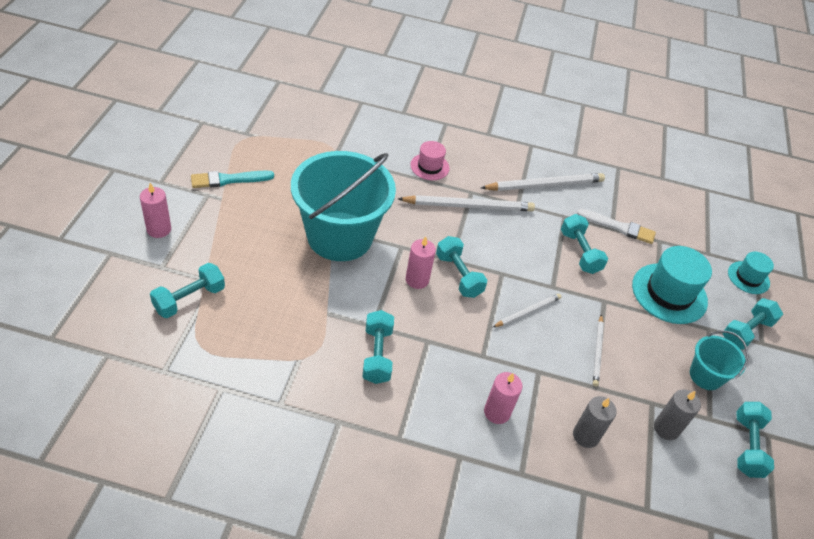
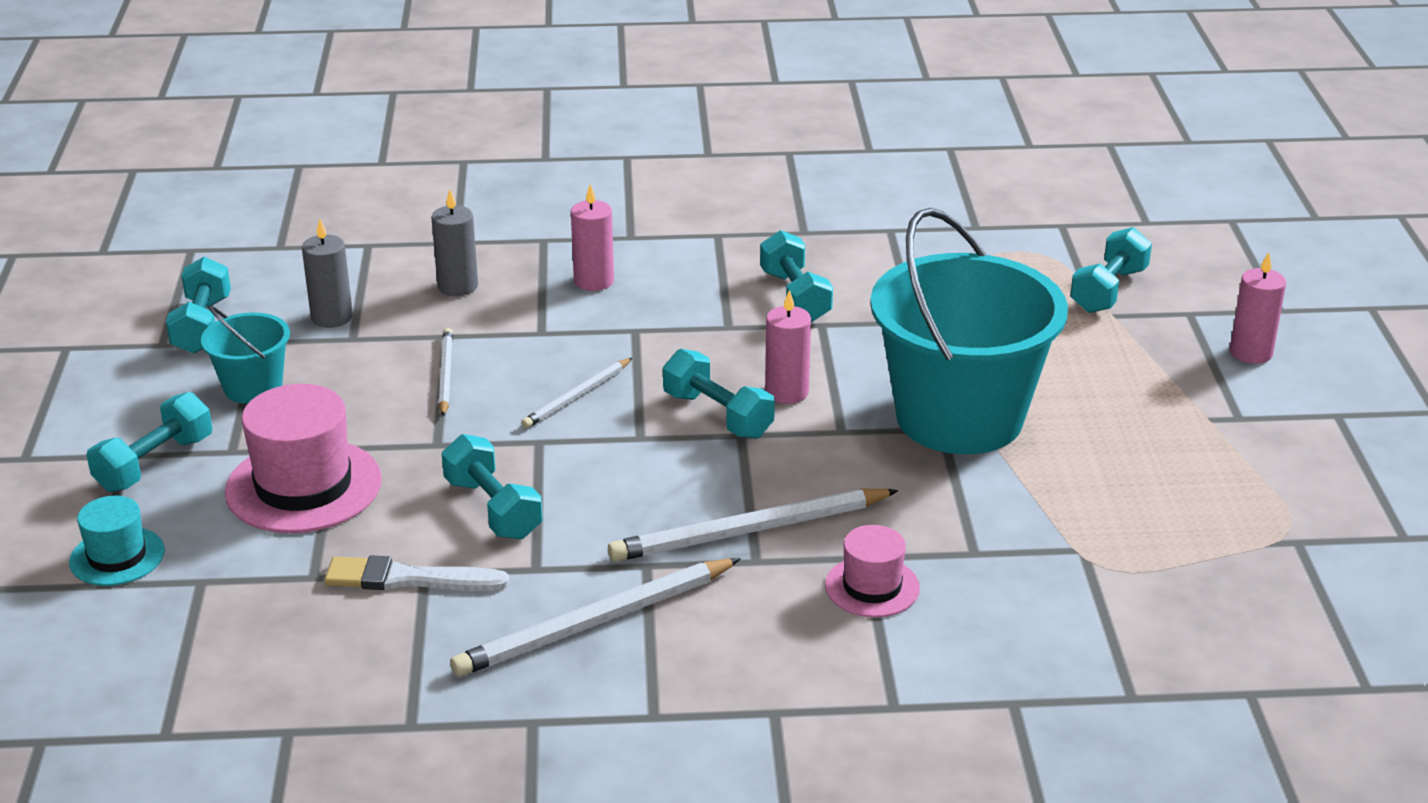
camera: 170 degrees right, 15 degrees down
turquoise brush [191,171,274,188] -> none
turquoise hat [632,246,712,324] -> pink hat [225,384,382,533]

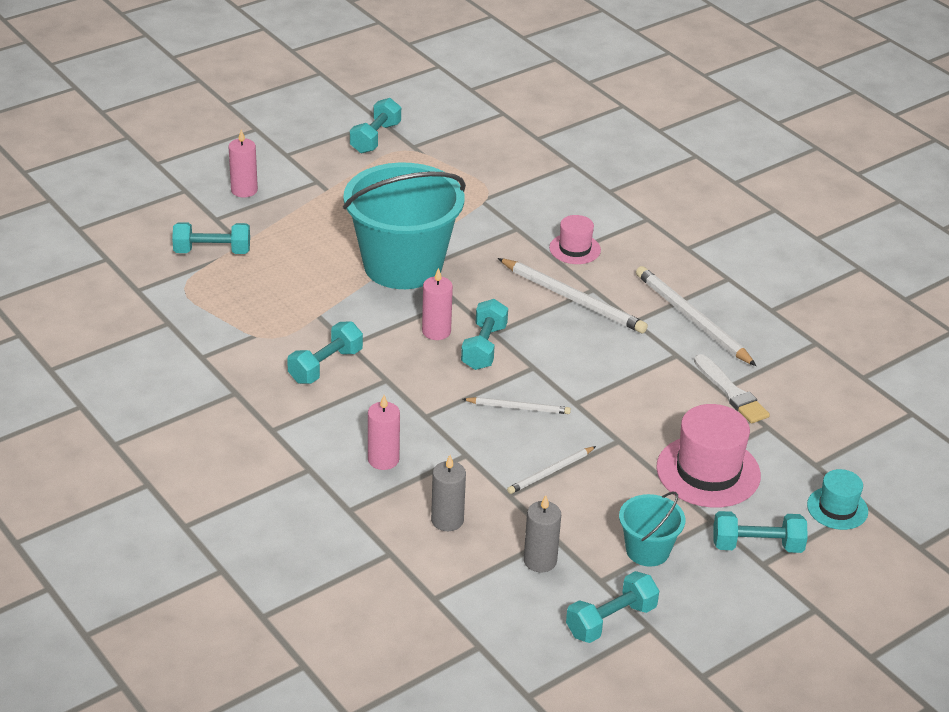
camera: 125 degrees left, 5 degrees up
turquoise dumbbell [442,434,543,540] -> turquoise dumbbell moved to [350,98,401,154]
white pencil [450,558,741,677] -> white pencil turned 150 degrees counterclockwise [636,266,756,366]

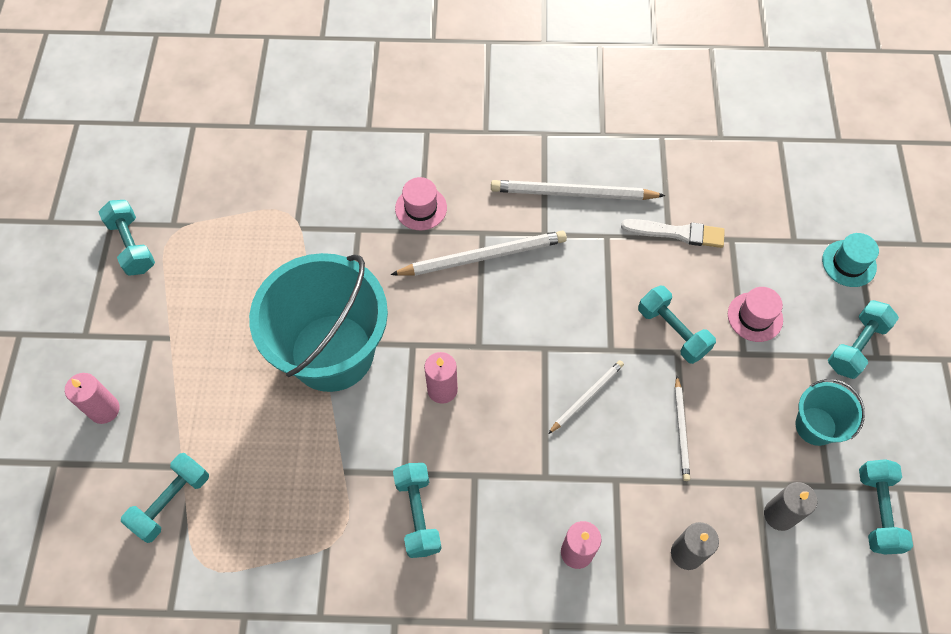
camera: 50 degrees left, 25 degrees up
turquoise dumbbell [461,299,508,370] -> turquoise dumbbell moved to [638,285,716,364]
pink hat [656,404,761,508] -> pink hat [728,287,783,342], size x0.57

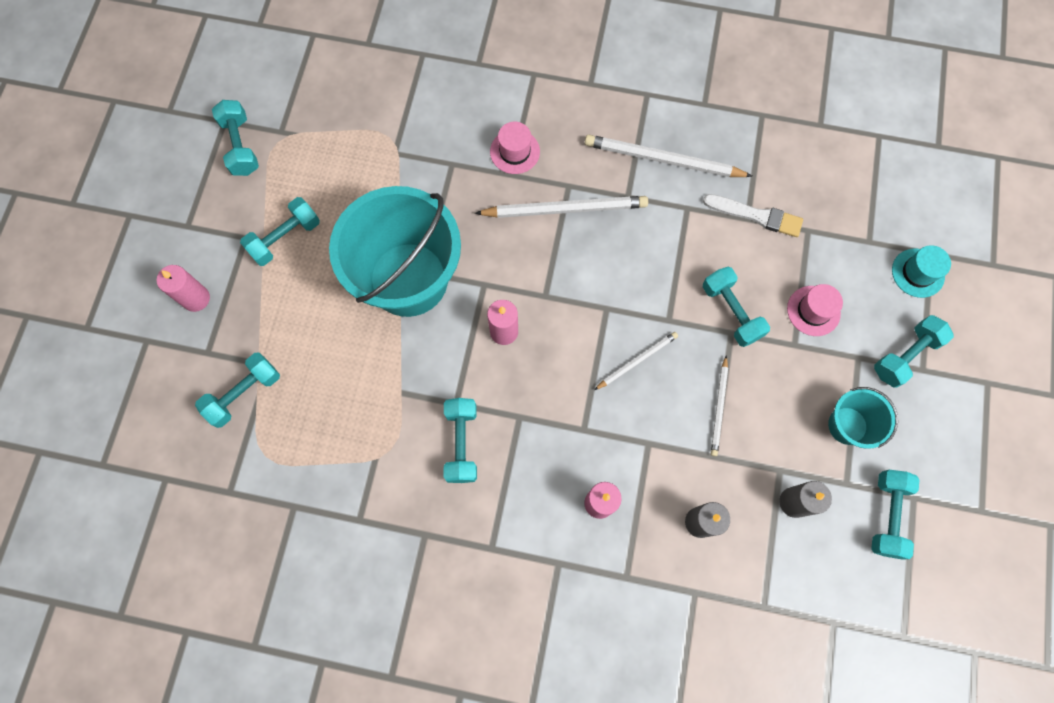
camera: 10 degrees right, 10 degrees up
none -> turquoise dumbbell [240,197,320,266]

